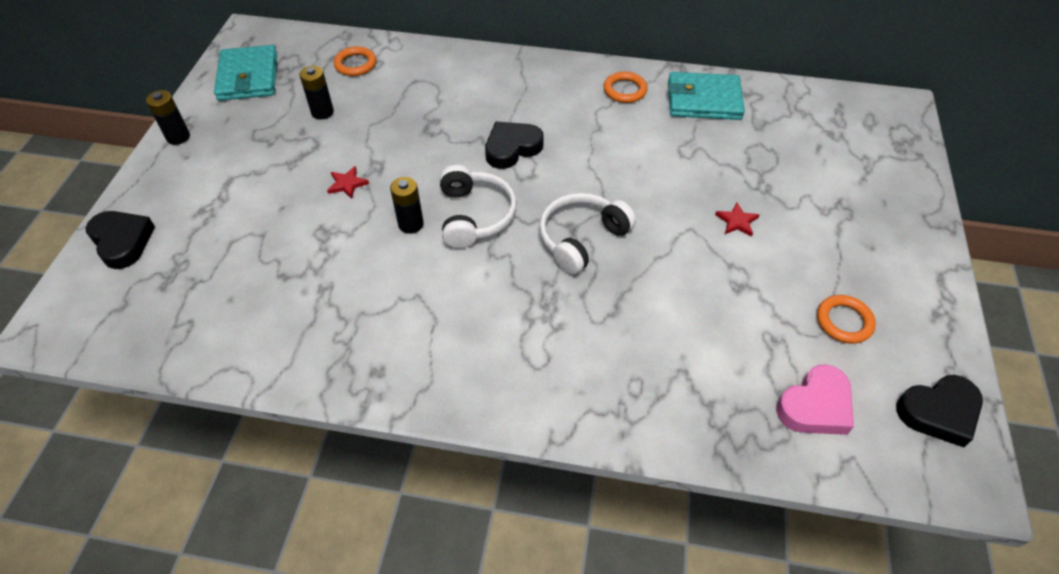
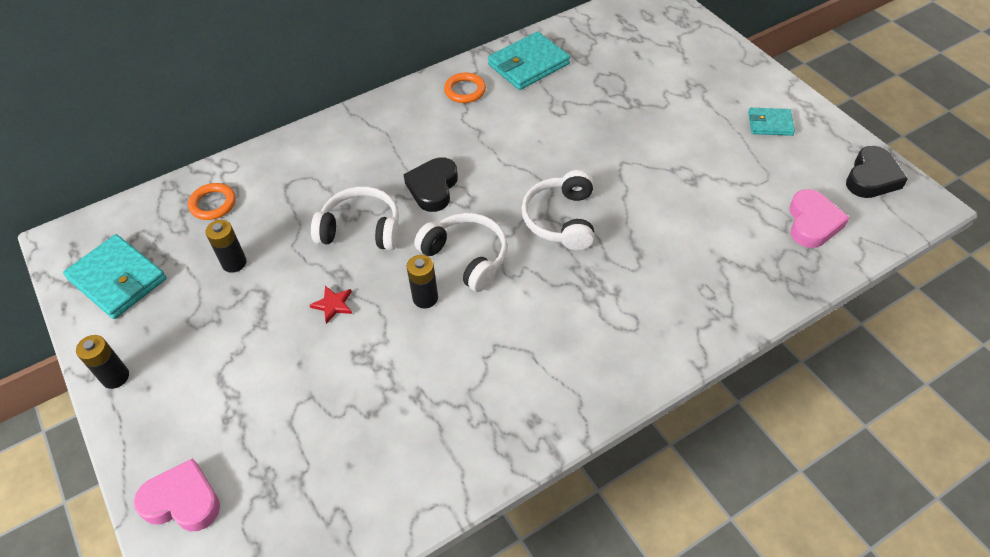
camera: 40 degrees left, 0 degrees up
black heart [86,211,155,269] -> pink heart [134,458,220,531]
red star [715,202,759,236] -> none
orange ring [817,295,876,344] -> none
none -> white headphones [311,186,399,250]
none -> turquoise wallet [748,108,795,136]

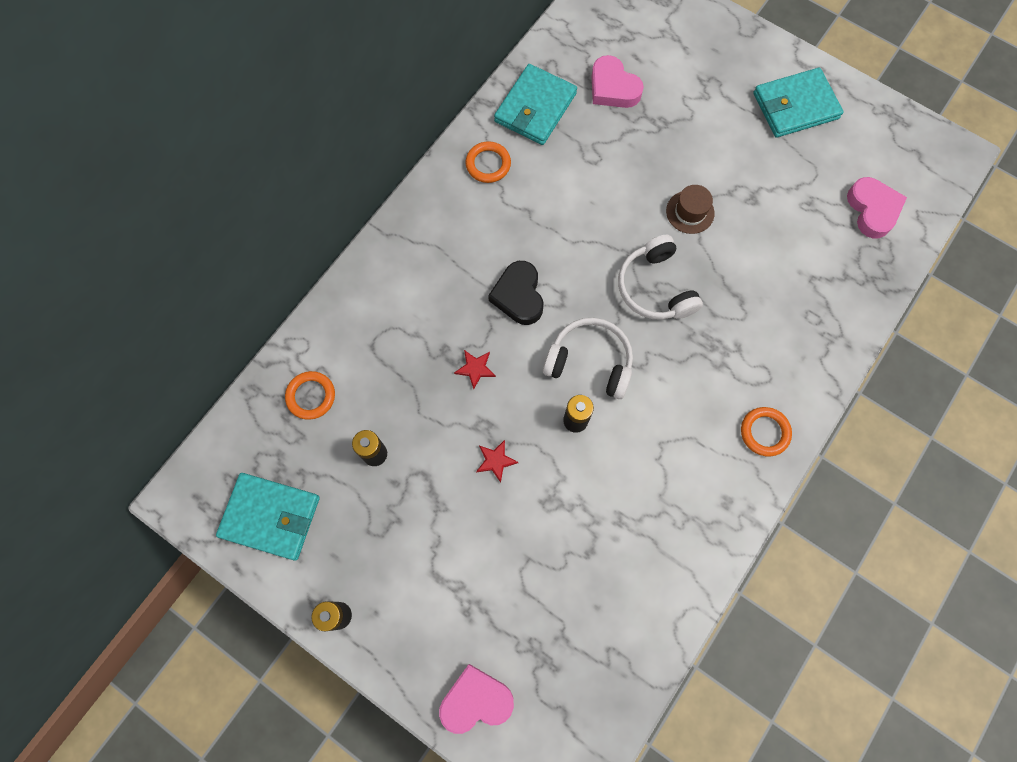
camera: 25 degrees left, 20 degrees up
white headphones [311,186,399,250] -> red star [454,350,496,389]
turquoise wallet [748,108,795,136] -> turquoise wallet [753,68,844,138], size x1.72
black heart [846,146,908,198] -> none
none -> pink heart [591,55,644,108]
none -> brown hat [666,185,714,234]
none -> orange ring [741,407,792,457]

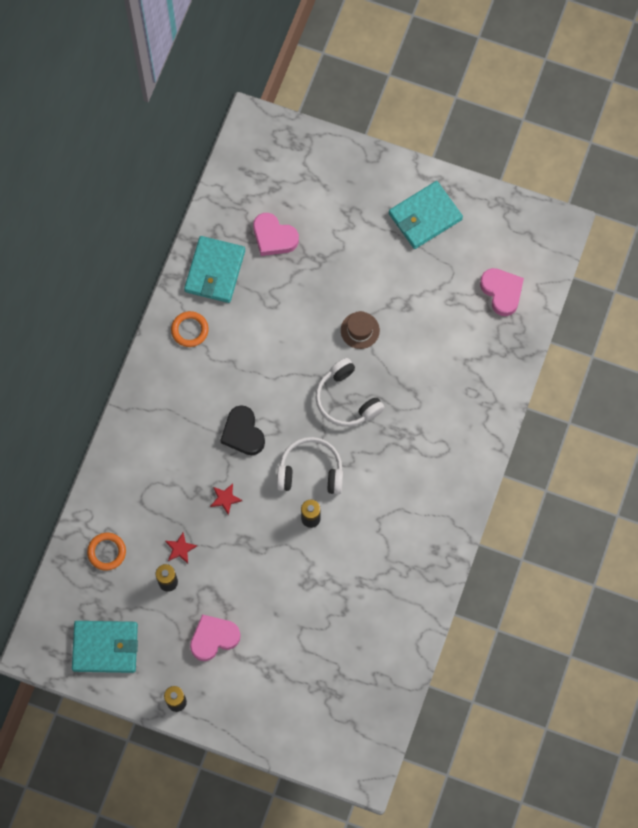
camera: 15 degrees left, 0 degrees up
pink heart [439,664,514,734] -> pink heart moved to [190,614,241,661]
red star [476,440,518,483] -> red star moved to [165,533,197,563]
orange ring [741,407,792,457] -> none

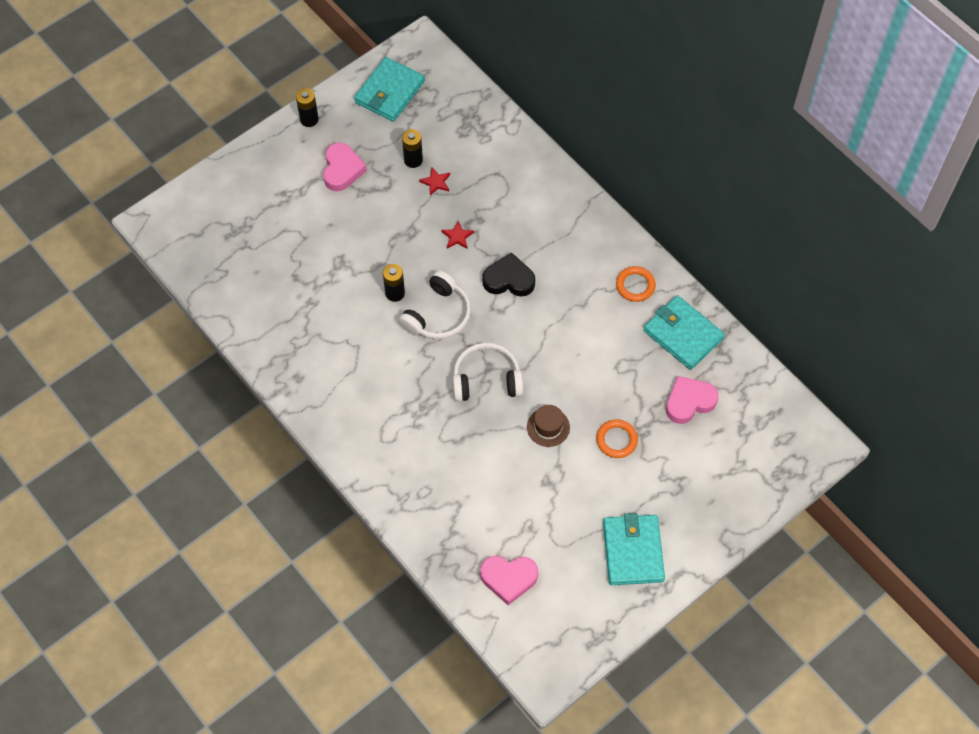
camera: 120 degrees right, 10 degrees down
orange ring [87,533,126,570] -> orange ring moved to [596,419,638,458]

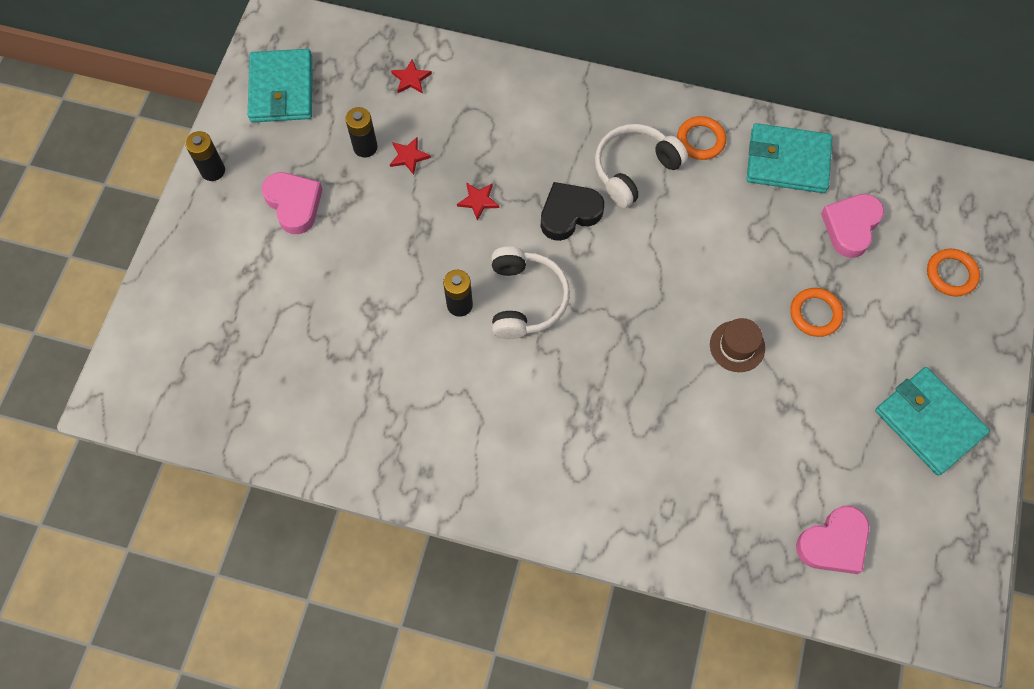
camera: 35 degrees left, 5 degrees up
white headphones [452,343,524,402] -> white headphones moved to [595,124,688,208]
none -> red star [391,59,432,94]
none -> orange ring [927,249,980,297]

